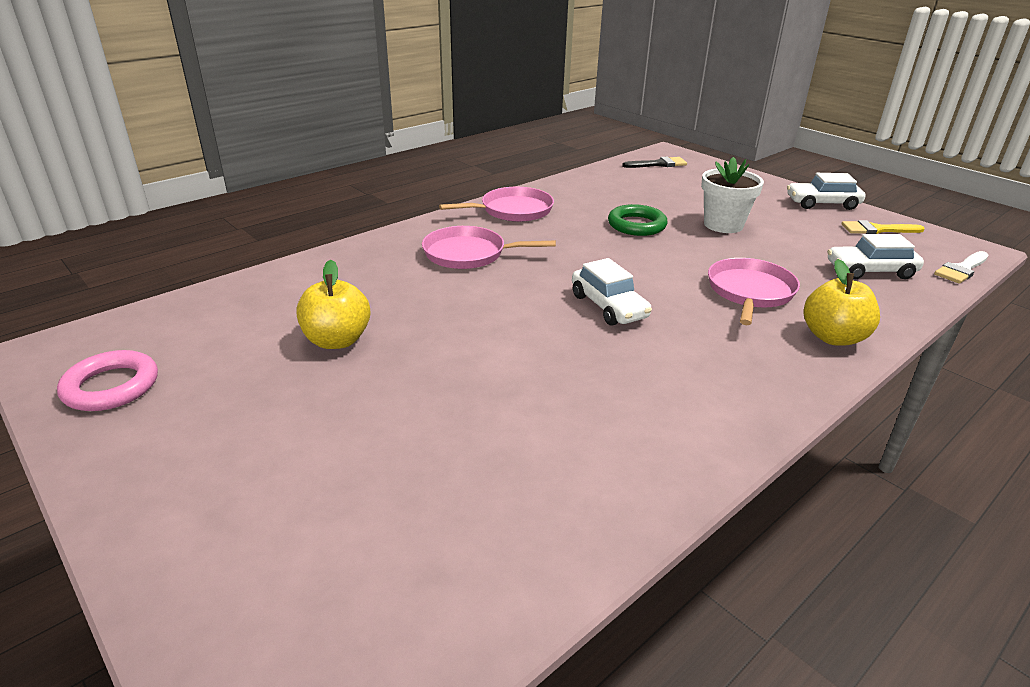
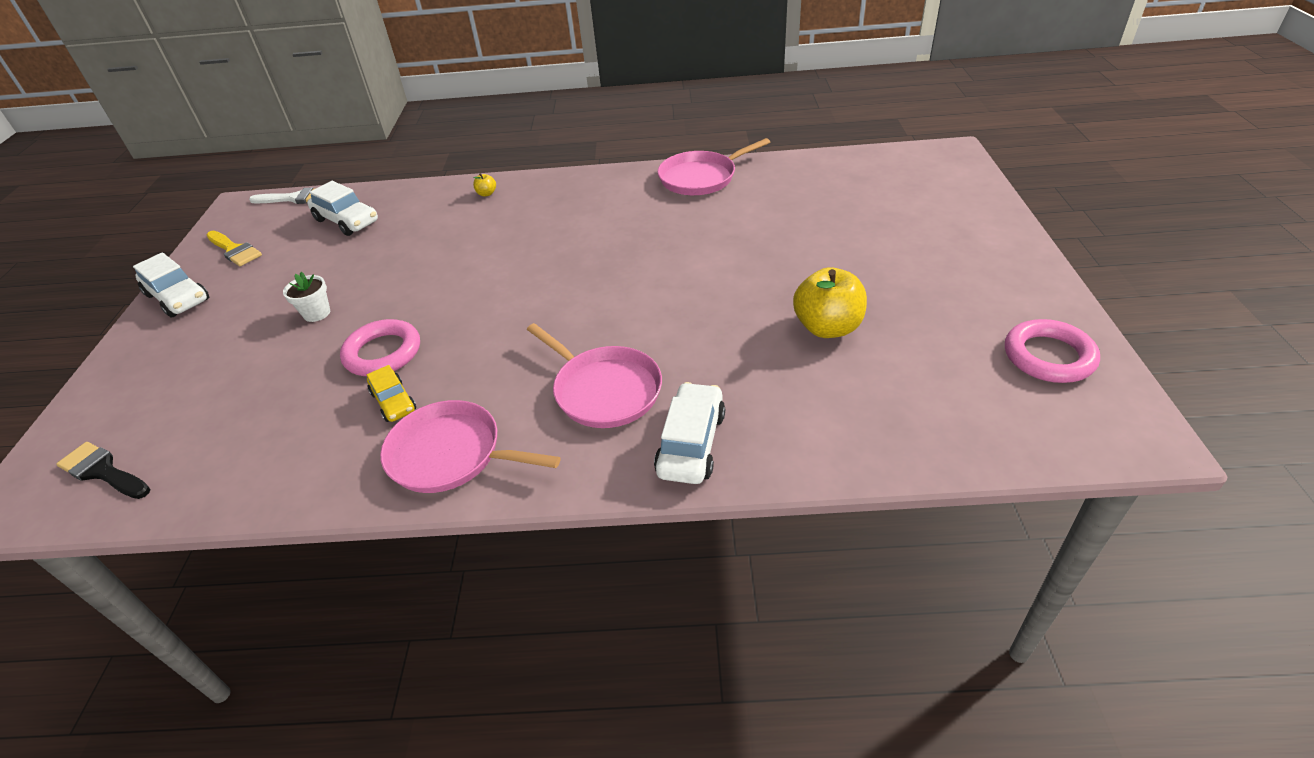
camera: 135 degrees left, 10 degrees up
white car [572,258,652,326] -> white car moved to [654,382,725,484]
green ring [608,204,668,236] -> pink ring [340,319,420,376]
white flower pot [701,157,764,233] -> white flower pot [283,272,330,322], size x0.55
pink pan [708,258,800,325] -> pink pan moved to [657,138,770,195]
yellow apple [804,259,880,346] -> yellow apple [473,173,496,196], size x0.42
none -> yellow car [367,365,416,422]

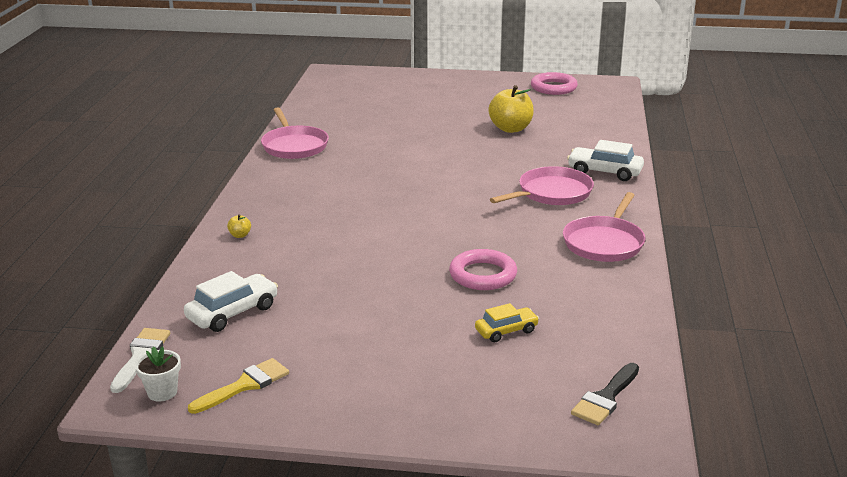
camera: 85 degrees left, 15 degrees down
white car [133,252,209,317] -> none
white flower pot [283,272,330,322] -> white flower pot moved to [135,346,181,402]
yellow car [367,365,416,422] -> yellow car moved to [475,303,539,342]

